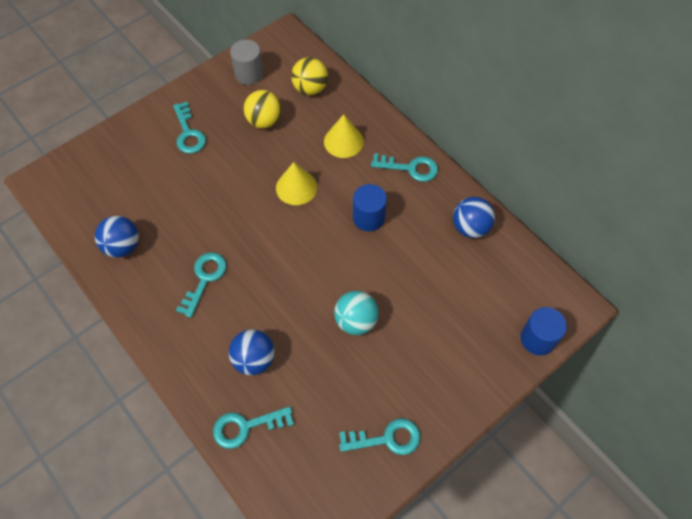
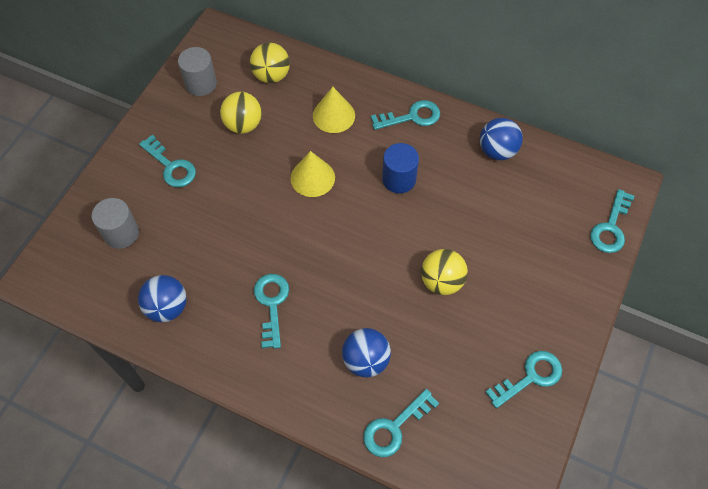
camera: 25 degrees left, 0 degrees up
turquoise ball [334,291,379,335] -> yellow ball [421,249,468,295]
blue cylinder [520,307,567,355] -> turquoise key [590,189,634,253]
none -> grey cylinder [92,198,139,249]

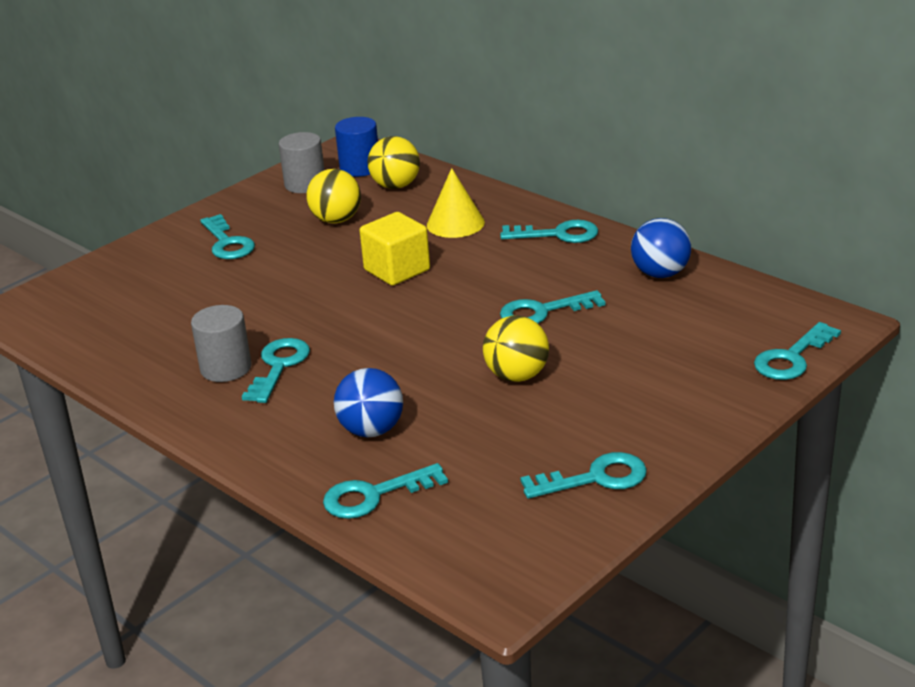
camera: 20 degrees right, 30 degrees down
grey cylinder [92,198,139,249] -> grey cylinder moved to [191,305,252,382]
blue ball [138,275,187,322] -> none
yellow cone [291,151,335,197] -> yellow cube [360,212,430,286]
blue cylinder [382,143,419,193] -> blue cylinder moved to [335,117,378,177]
none -> turquoise key [500,290,606,323]

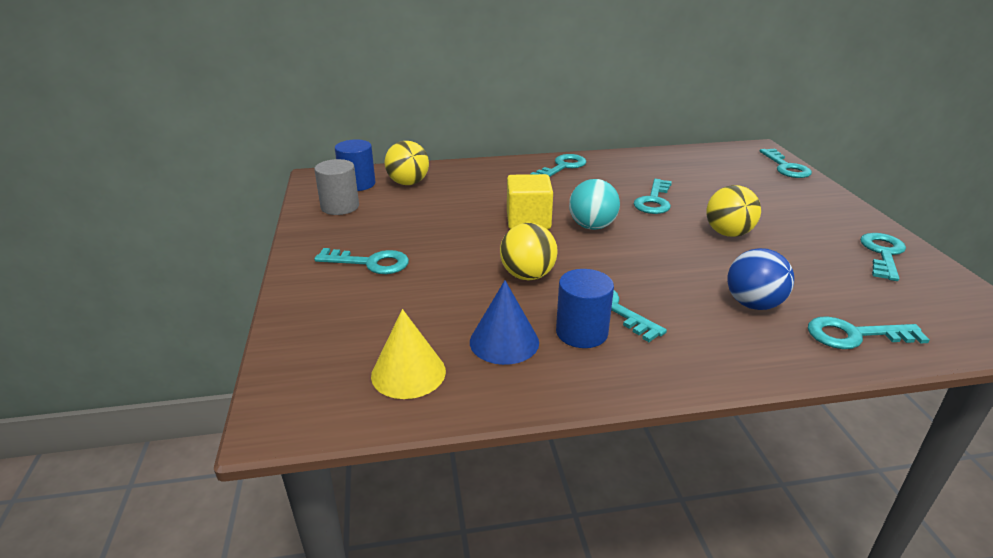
camera: 55 degrees left, 0 degrees up
grey cylinder [191,305,252,382] -> blue cylinder [556,269,614,348]
yellow ball [306,169,361,224] -> yellow ball moved to [500,223,558,280]
turquoise key [323,463,448,519] -> turquoise key turned 75 degrees clockwise [808,316,930,349]
yellow cone [427,168,485,238] -> yellow cone moved to [371,309,446,399]
blue ball [631,218,691,278] -> none
none -> blue cone [470,280,539,365]
none -> turquoise ball [569,179,620,230]

